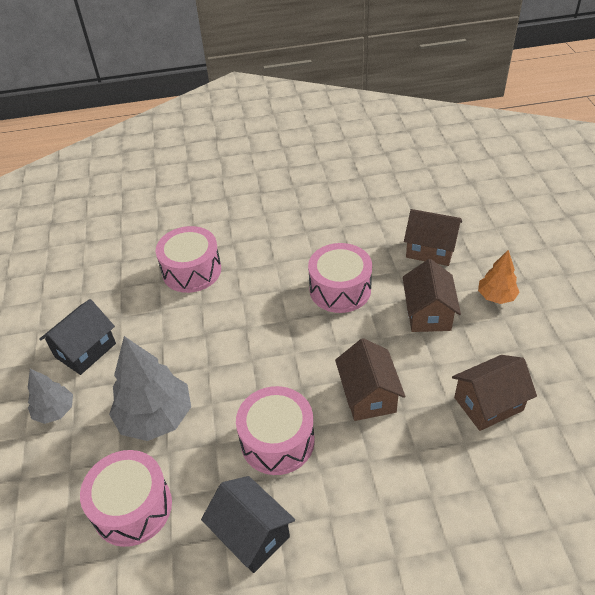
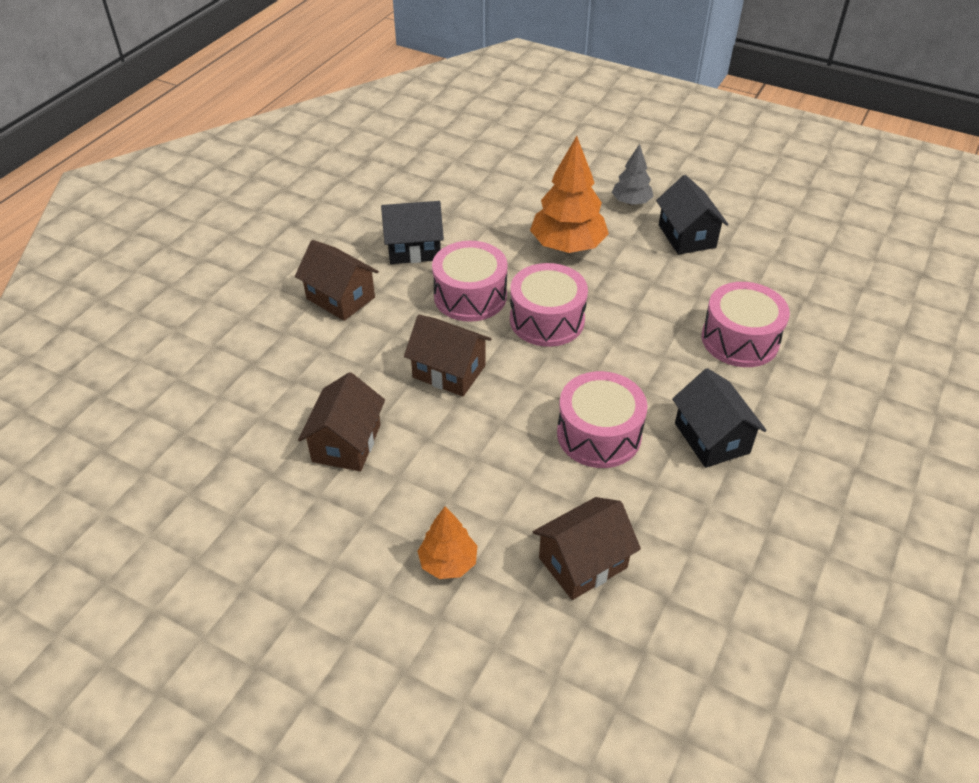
camera: 125 degrees right, 0 degrees up
pink drum [80,450,172,547] -> pink drum moved to [510,263,588,347]
grey tree [109,336,191,441] -> orange tree [530,136,609,253]
brown house [403,259,461,332] -> brown house moved to [295,240,379,321]
none -> black house [672,368,767,468]

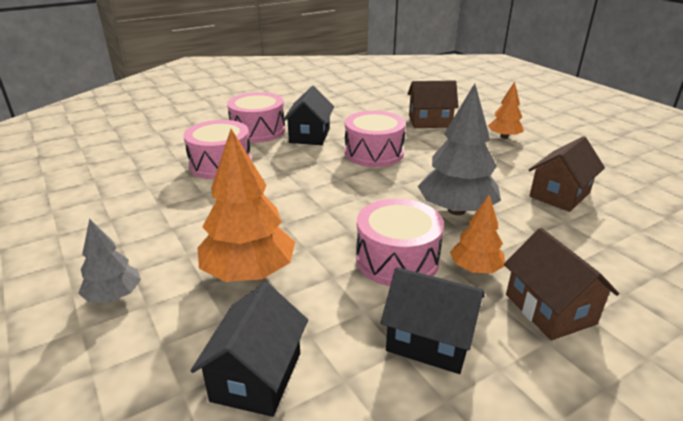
camera: 150 degrees left, 15 degrees down
brown house [404,315,492,397] -> grey tree [418,83,501,215]
pink drum [510,263,588,347] -> pink drum moved to [227,92,285,143]
black house [656,175,729,255] -> black house moved to [190,282,308,417]
none -> orange tree [450,195,505,273]

